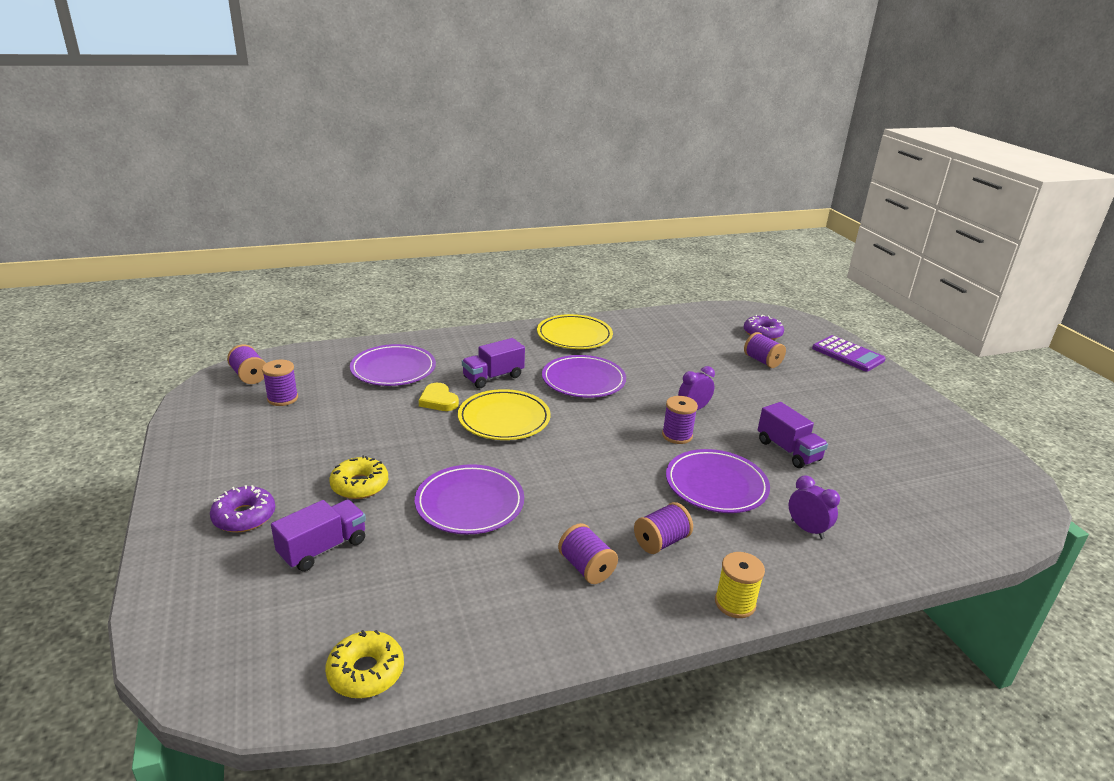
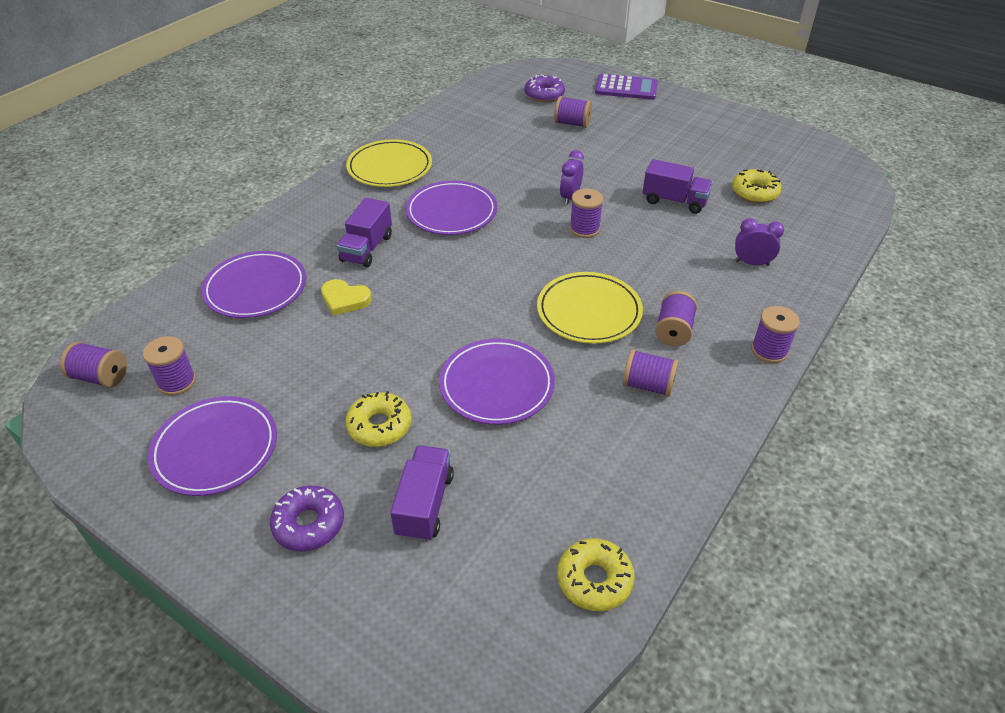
camera: 35 degrees left, 15 degrees up
yellow plate [458,389,551,440] -> yellow plate moved to [537,272,643,344]
purple plate [666,449,770,513] -> purple plate moved to [148,396,277,496]
yellow spool [715,552,765,618] -> purple spool [751,306,800,363]
none -> yellow donut [732,169,782,203]

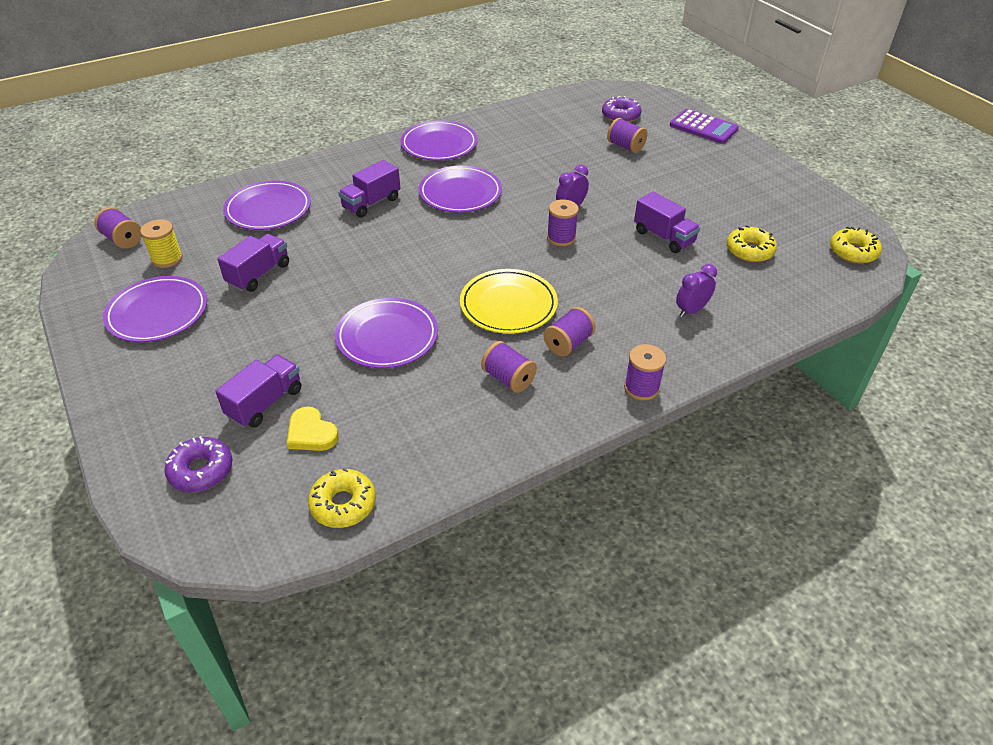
camera: 25 degrees right, 0 degrees up
purple spool [143,336,196,396] -> yellow spool [140,219,183,268]
purple donut [270,485,344,552] -> purple donut moved to [165,436,233,492]
yellow heart [321,279,372,316] -> yellow heart moved to [287,407,339,451]
yellow plate [346,139,432,187] -> purple plate [400,120,477,161]
yellow donut [346,391,411,447] -> yellow donut moved to [830,227,882,264]
purple clock [735,218,784,266] -> purple clock turned 75 degrees counterclockwise [676,264,717,317]
none -> purple truck [218,234,289,292]

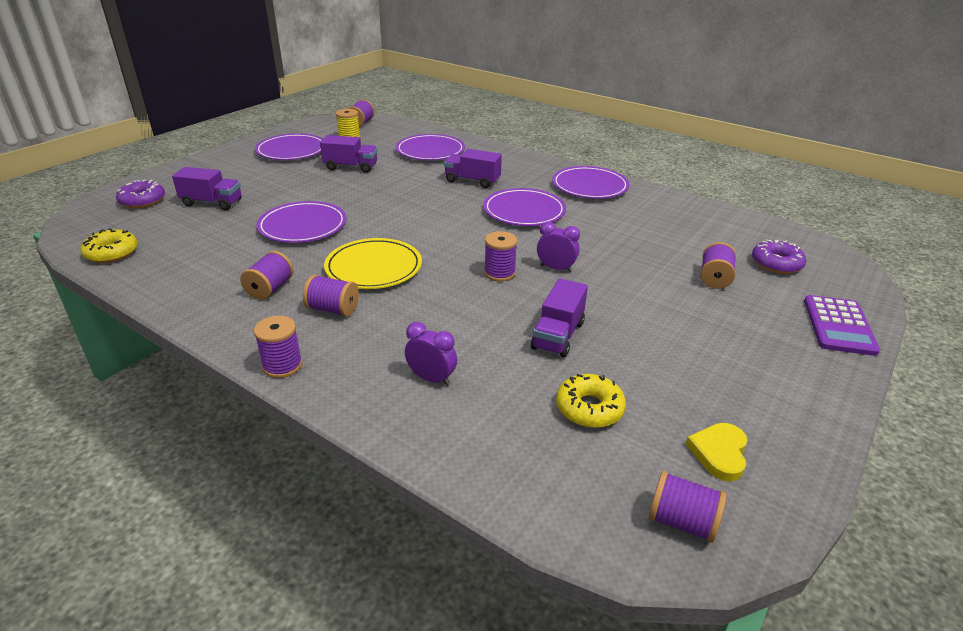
camera: 65 degrees right, 10 degrees down
yellow heart [287,407,339,451] -> yellow heart moved to [686,423,747,481]
yellow donut [830,227,882,264] -> purple spool [648,471,727,543]

